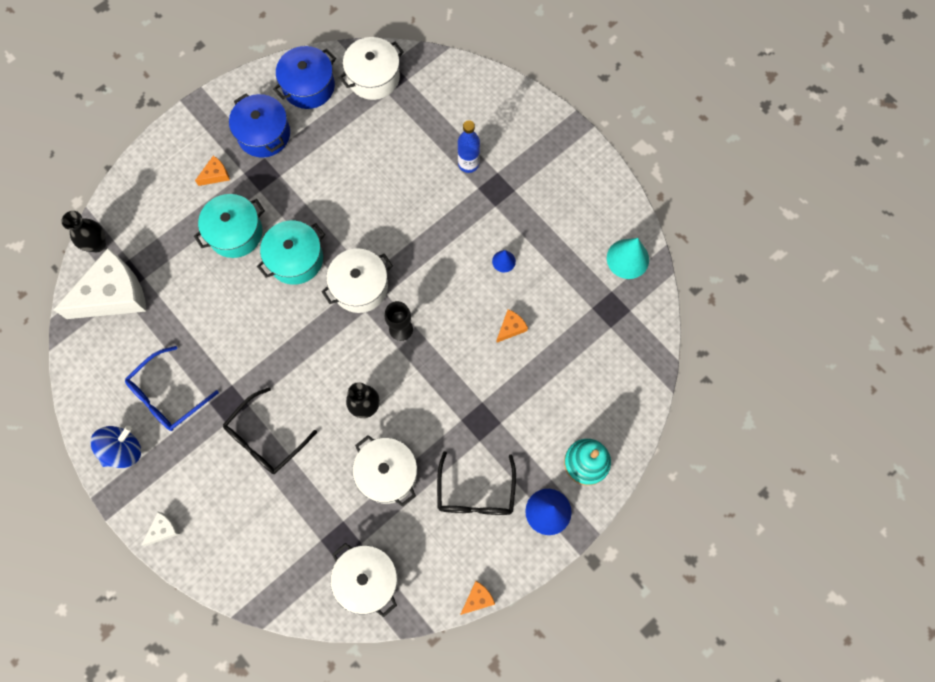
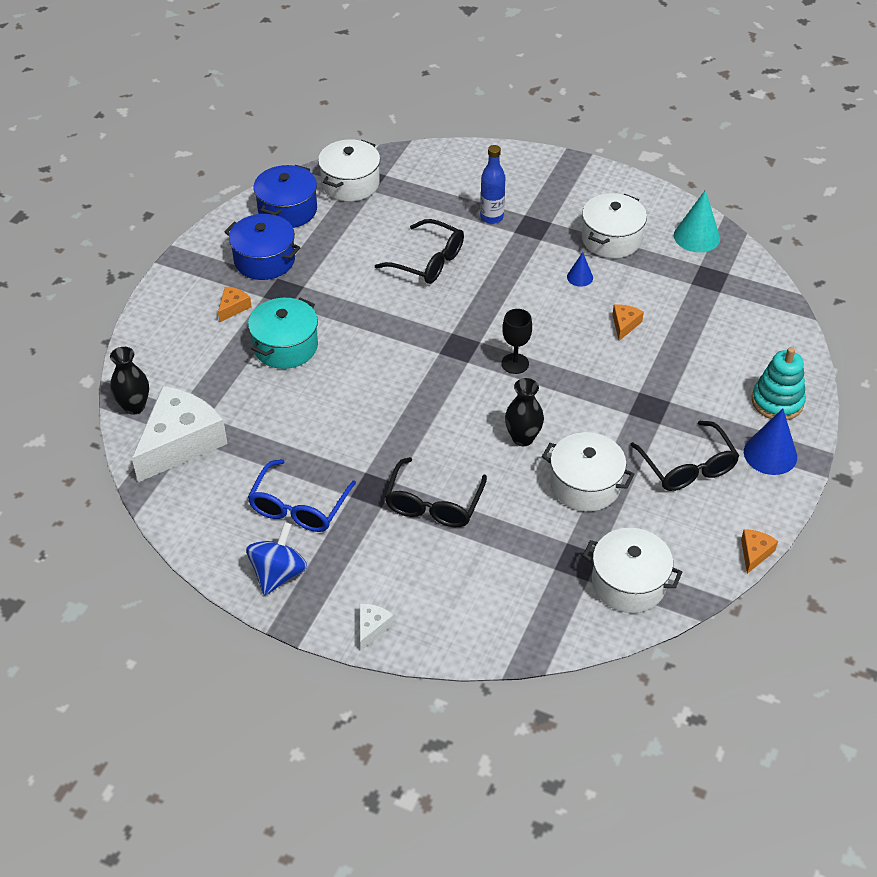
camera: 25 degrees left, 25 degrees down
turquoise pot [257,221,325,285] -> none
white pot [322,249,393,313] -> white pot moved to [582,193,647,258]
none -> black glasses [375,219,464,284]

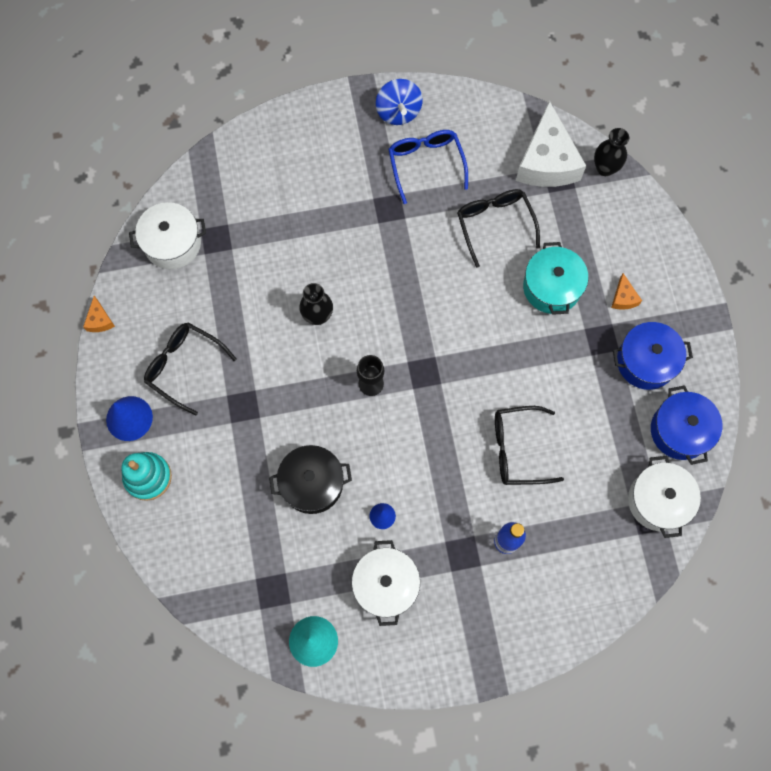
camera: 145 degrees right, 25 degrees up
white cheese [360,603,394,650] -> none
black glasses [385,457,487,527] -> black glasses moved to [457,189,540,268]
white pot [542,432,635,512] -> none
orange cheese [612,305,644,341] -> black pot [269,445,352,514]

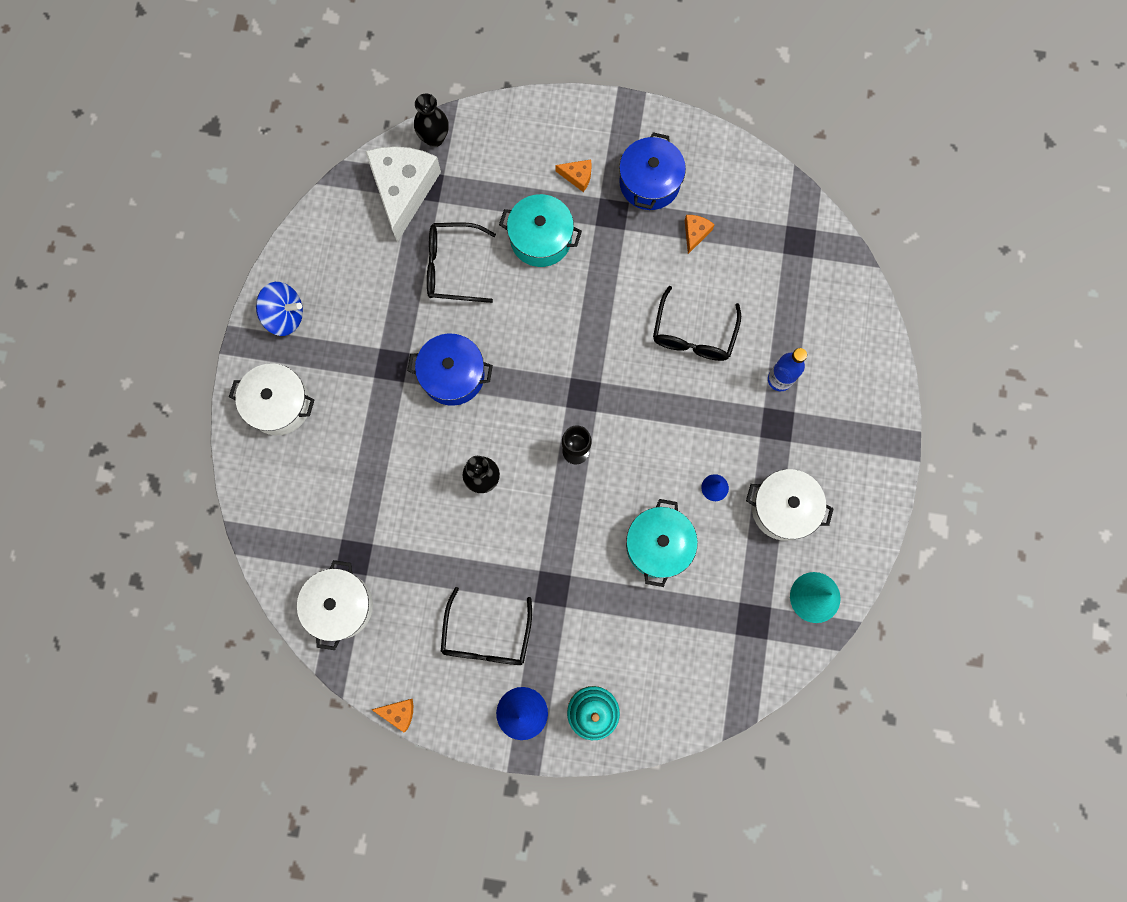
camera: 70 degrees left, 5 degrees up
black glasses [144,322,237,415] -> black glasses turned 45 degrees counterclockwise [440,587,532,665]
black pot [269,445,352,514] -> turquoise pot [626,499,698,587]
blue glasses [388,130,468,204] -> none
white cheese [516,100,586,187] -> white cheese turned 105 degrees counterclockwise [365,146,441,242]
white pot [628,456,701,538] -> white pot moved to [229,363,315,435]
blue pot [651,385,722,465] -> blue pot moved to [407,333,493,406]
none -> orange cheese [685,215,715,254]

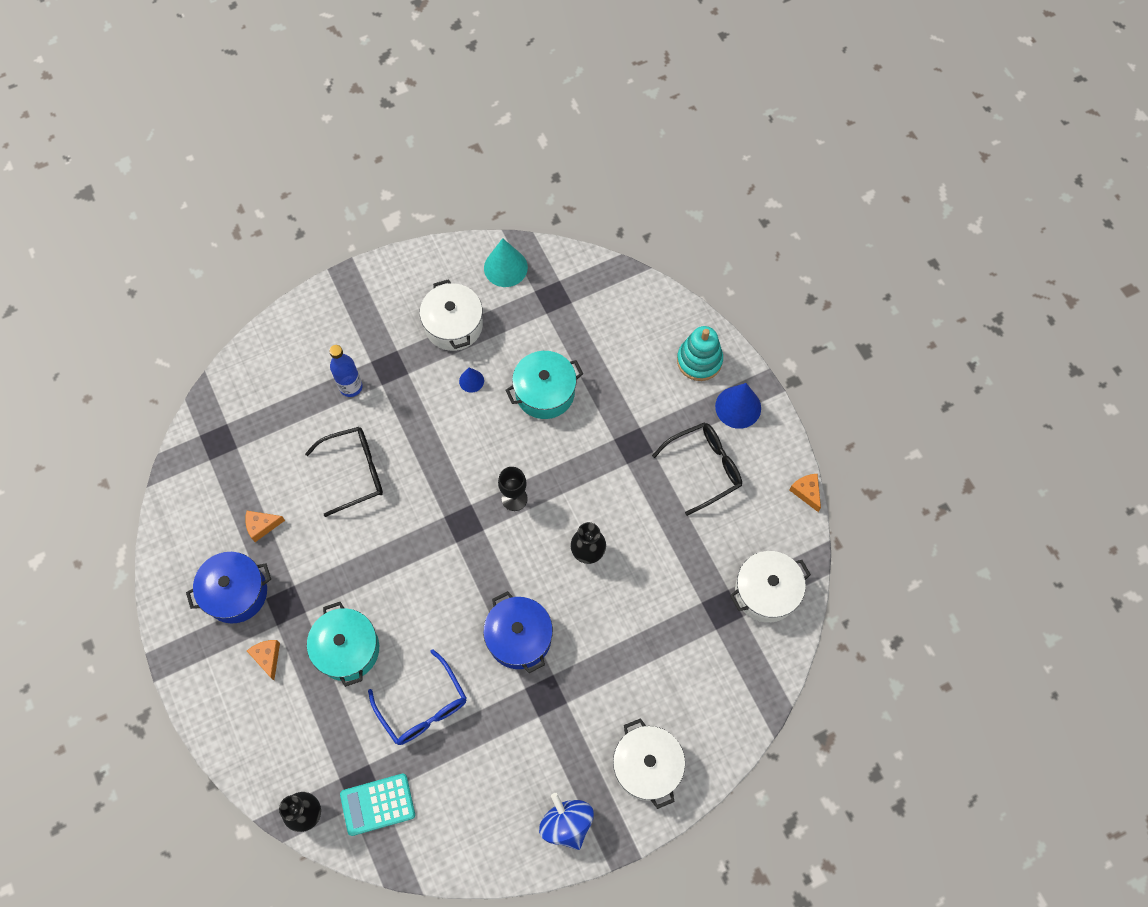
camera: 125 degrees left, 10 degrees down
white cheese [365,146,441,242] -> turquoise calculator [340,774,415,836]
black glasses [427,222,496,303] -> blue glasses [368,649,466,745]

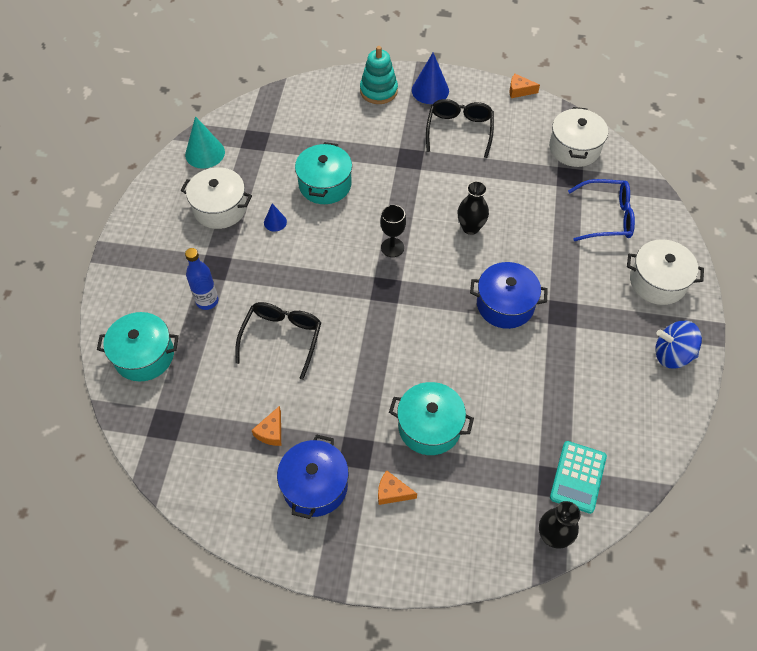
camera: 55 degrees left, 10 degrees down
blue glasses [368,649,466,745] -> blue glasses moved to [568,179,635,241]
none -> turquoise pot [97,312,179,382]

